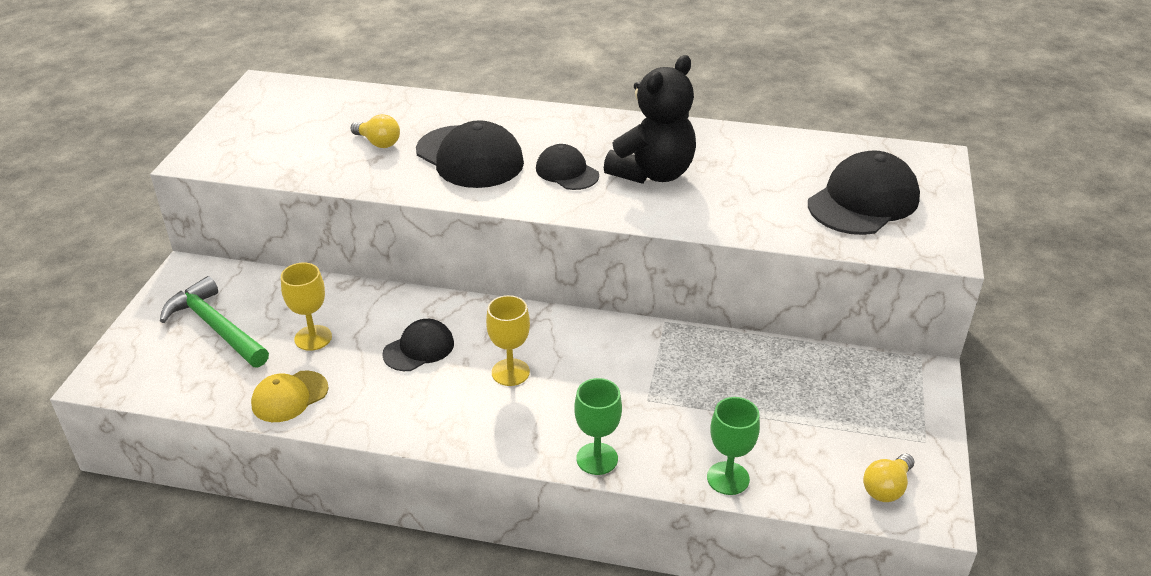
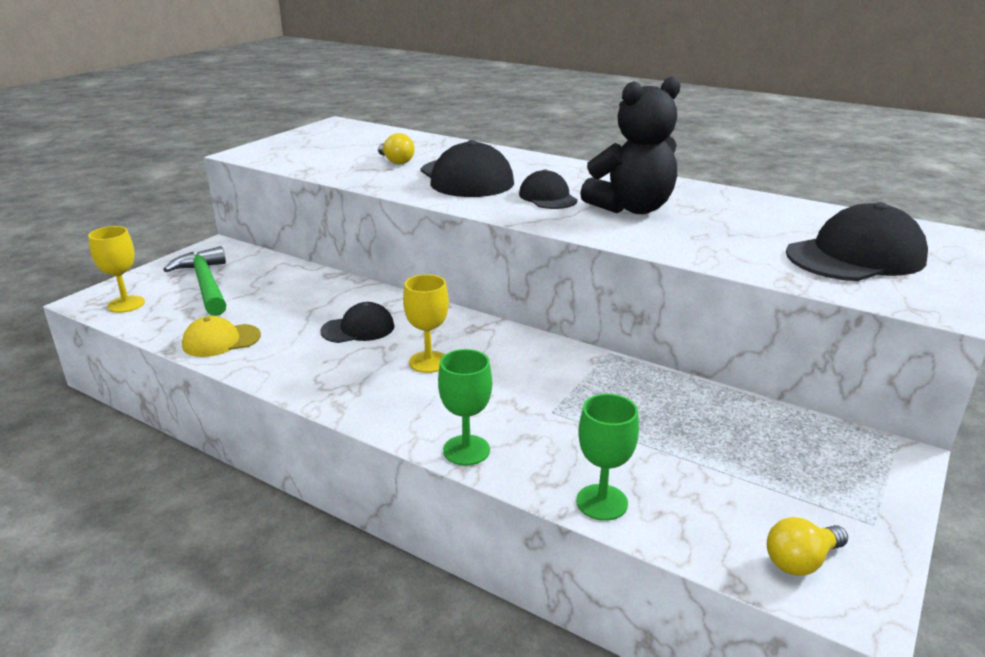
camera: 20 degrees right, 10 degrees down
yellow goblet [281,263,332,351] -> yellow goblet moved to [88,226,145,313]

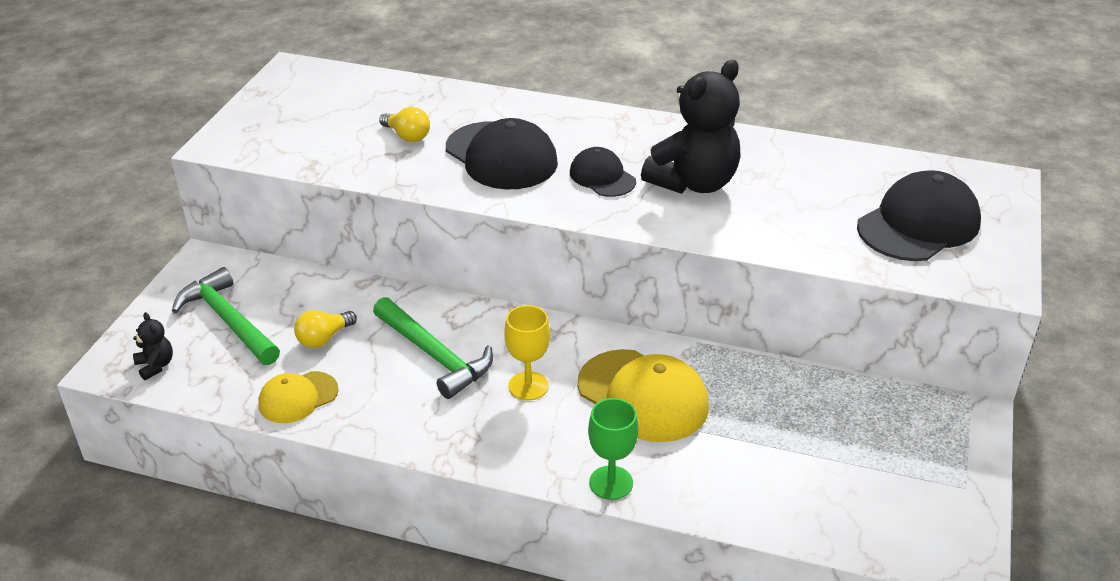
camera: 15 degrees left, 10 degrees up
yellow goblet [88,226,145,313] -> black teddy bear [133,312,173,380]
black cap [320,302,395,343] -> green hammer [373,297,493,399]
green goblet [576,394,639,521] -> none
yellow light bulb [767,517,848,576] -> yellow light bulb moved to [294,310,357,348]
none -> yellow cap [578,349,709,442]

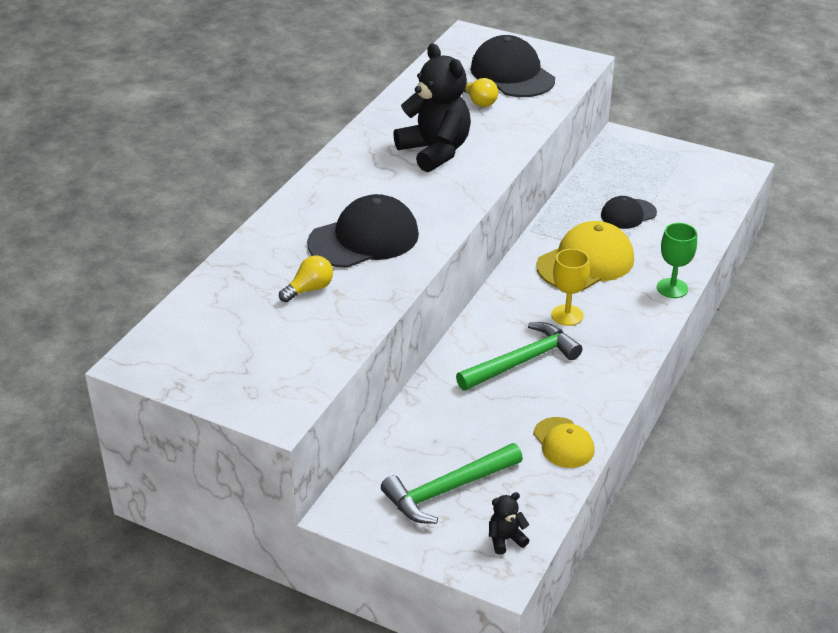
camera: 80 degrees left, 0 degrees up
yellow light bulb [294,310,357,348] -> yellow light bulb moved to [464,78,498,107]
black cap [570,147,636,197] -> black cap moved to [601,196,657,229]

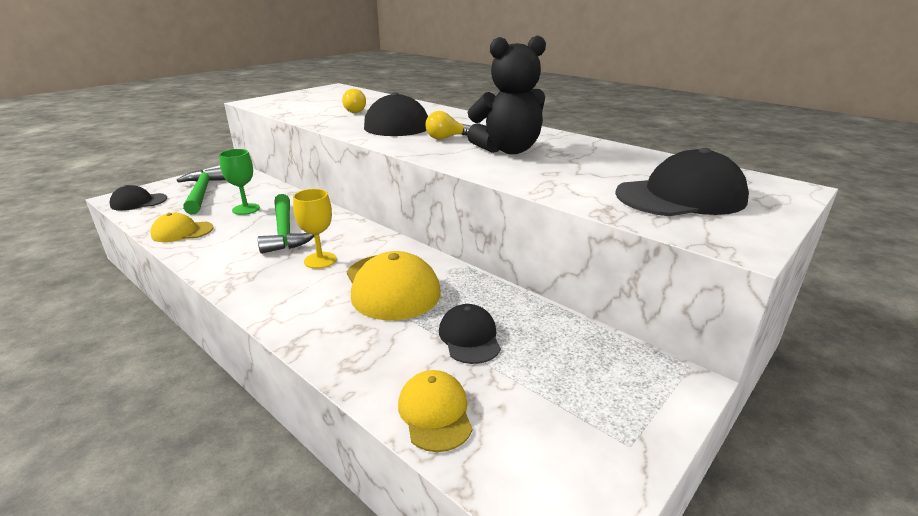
camera: 105 degrees right, 10 degrees down
yellow light bulb [464,78,498,107] -> yellow light bulb moved to [425,111,471,140]
black teddy bear [489,492,530,555] -> black cap [109,185,167,211]
green goblet [657,223,697,298] -> green goblet moved to [219,149,260,215]
none -> yellow cap [398,370,472,452]

